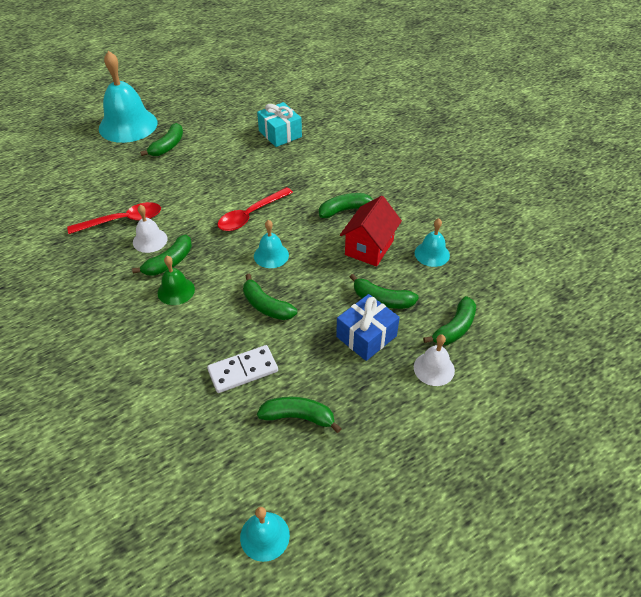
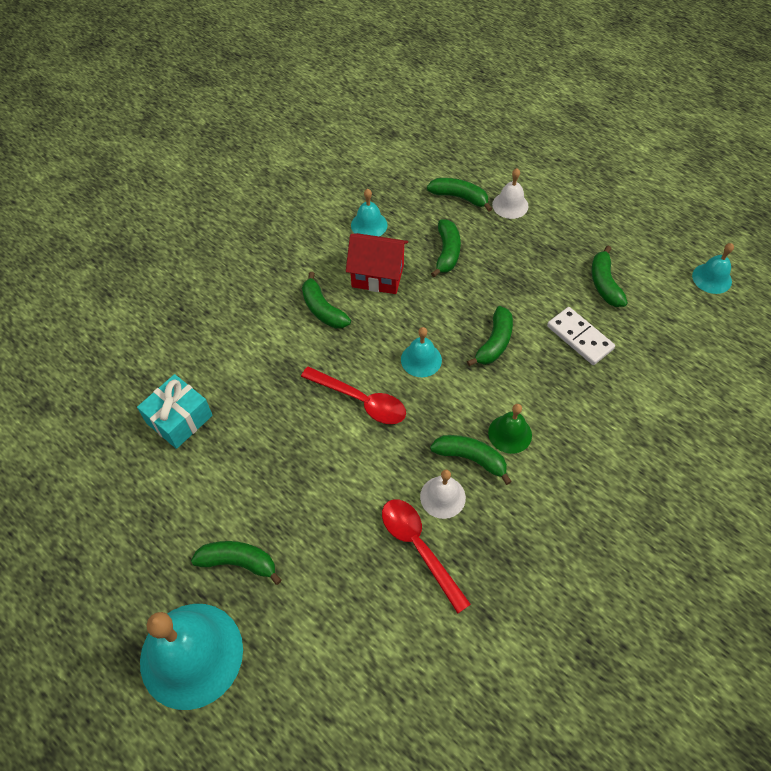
camera: 105 degrees left, 10 degrees up
blue gift [336,294,400,361] -> none

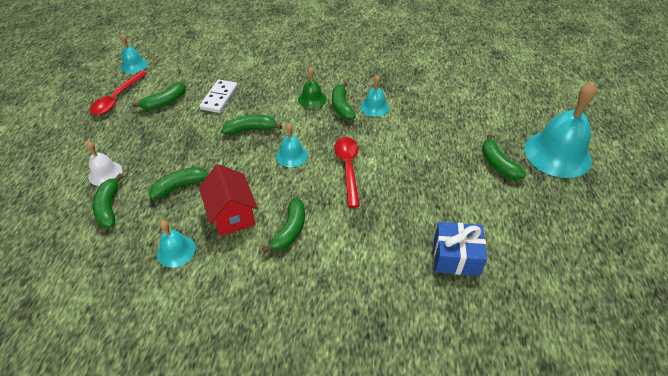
camera: 125 degrees left, 10 degrees down
turquoise gift [137,374,213,449] -> blue gift [434,222,487,276]
red spoon [382,499,471,613] -> red spoon moved to [90,71,147,115]
white bell [420,470,466,519] -> turquoise bell [360,75,389,117]

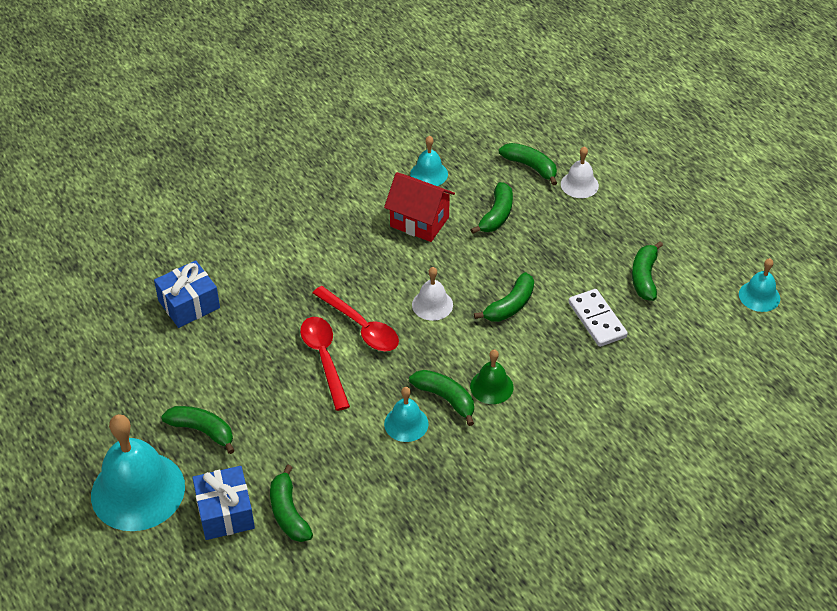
camera: 140 degrees right, 0 degrees up
red spoon [90,71,147,115] -> red spoon moved to [300,317,350,411]
green banana [262,198,305,253] -> green banana moved to [270,464,313,542]
turquoise bell [276,123,308,167] -> white bell [412,267,453,321]
none -> blue gift [192,466,255,540]

